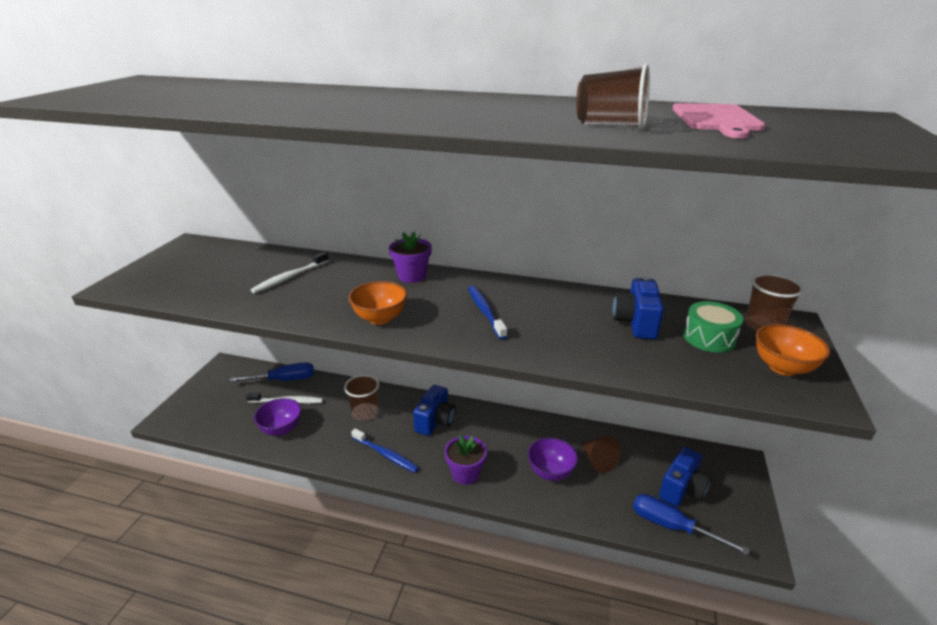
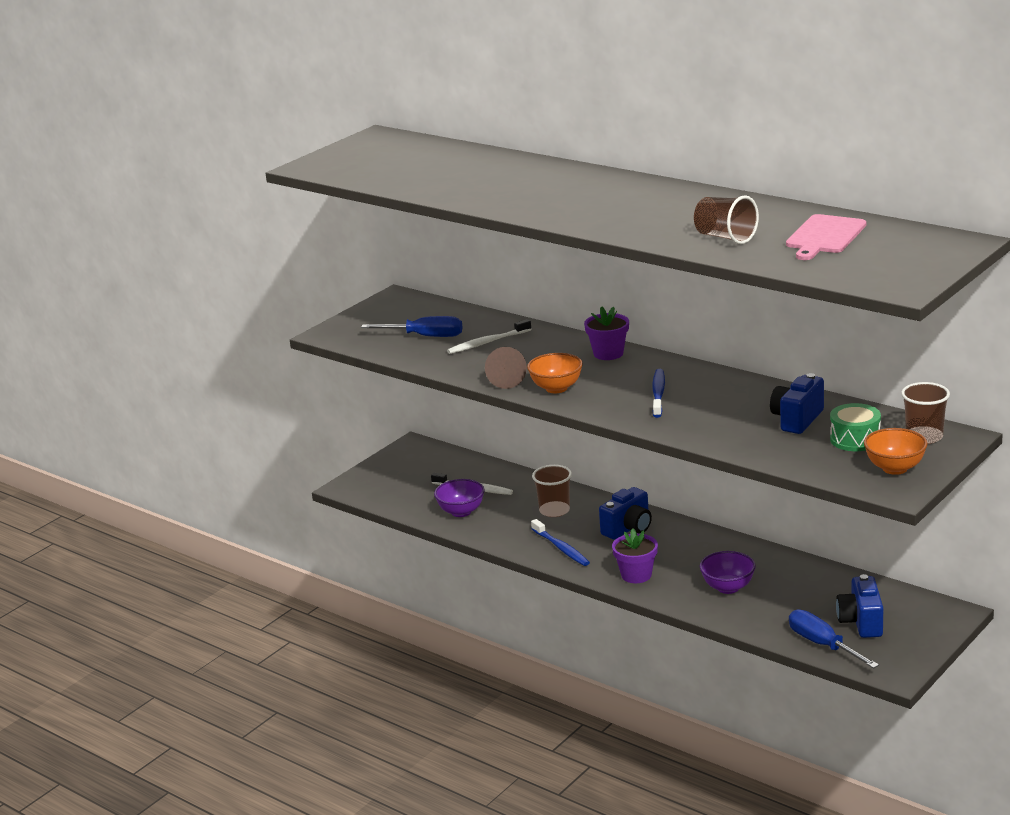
camera: 25 degrees right, 5 degrees down
blue screwdriver [229,362,314,382] -> blue screwdriver moved to [361,316,462,337]
brown cone [582,436,620,473] -> brown cone moved to [485,347,527,389]
blue camera [659,447,711,507] -> blue camera turned 120 degrees clockwise [836,574,883,638]

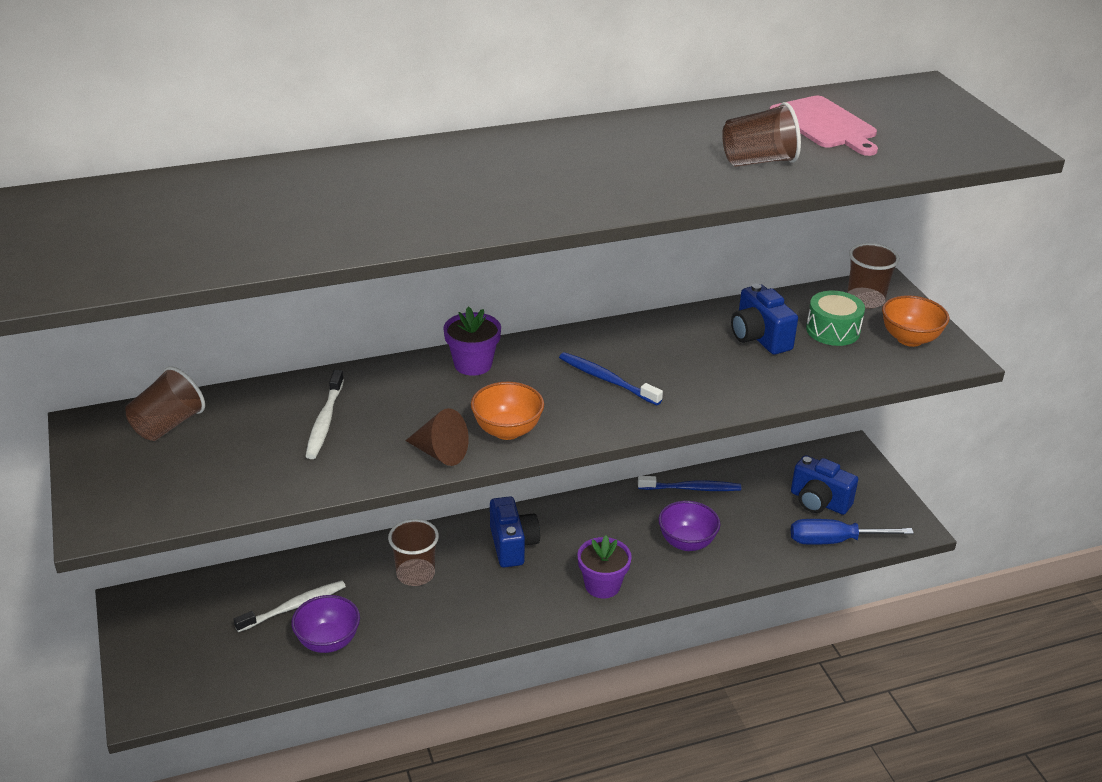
camera: 60 degrees left, 10 degrees up
blue screwdriver [361,316,462,337] -> none
blue toothbrush [531,519,590,566] -> blue toothbrush moved to [638,476,741,491]
none -> brown cup [125,366,205,441]

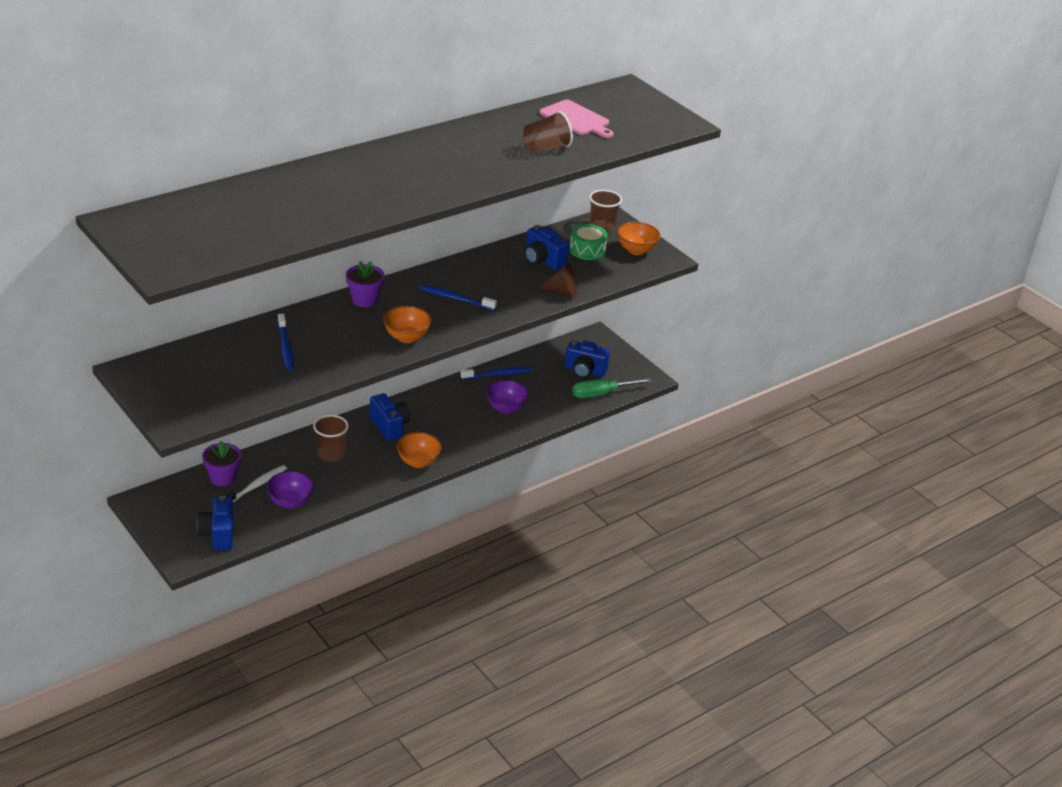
camera: 20 degrees left, 0 degrees up
brown cup [125,366,205,441] -> none
white toothbrush [305,370,344,459] -> blue toothbrush [278,314,294,371]
brown cone [405,408,469,466] -> brown cone moved to [538,263,577,297]
purple flower pot [577,535,632,598] -> purple flower pot moved to [202,441,242,486]
blue screwdriver [791,519,914,545] -> green screwdriver [572,378,651,398]
none -> blue camera [197,495,234,550]
none -> orange bowl [397,432,442,468]

